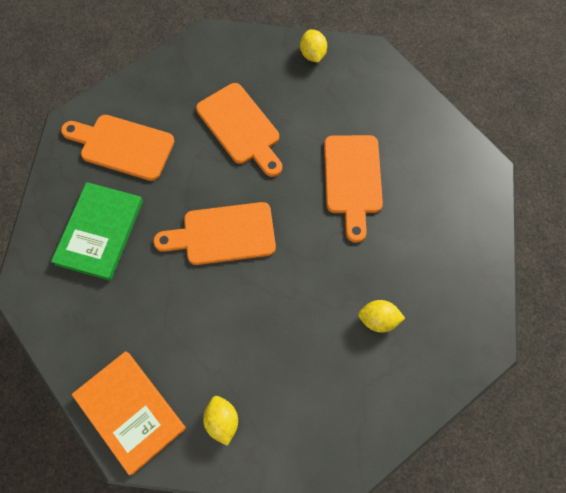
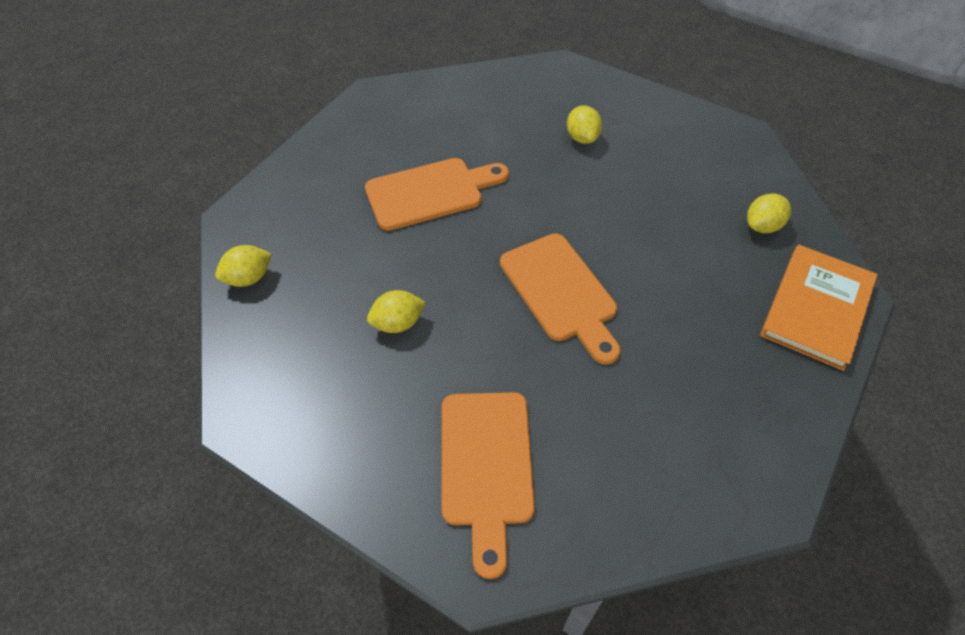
camera: 110 degrees left, 15 degrees down
green book [51,182,143,281] -> none
orange cutting board [196,83,282,177] -> yellow lemon [367,290,426,333]

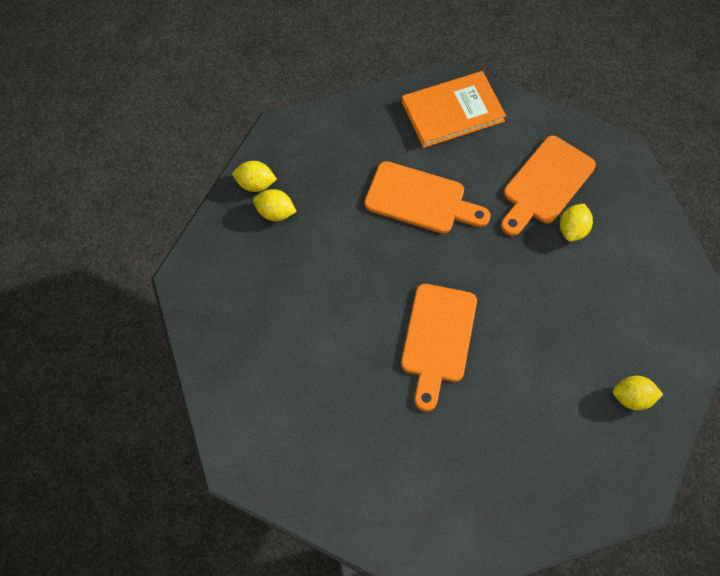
camera: 40 degrees right, 10 degrees up
yellow lemon [367,290,426,333] -> yellow lemon moved to [253,189,297,221]
orange cutting board [442,392,535,579] -> orange cutting board moved to [501,136,596,236]
orange book [760,245,877,371] -> orange book moved to [402,71,506,148]

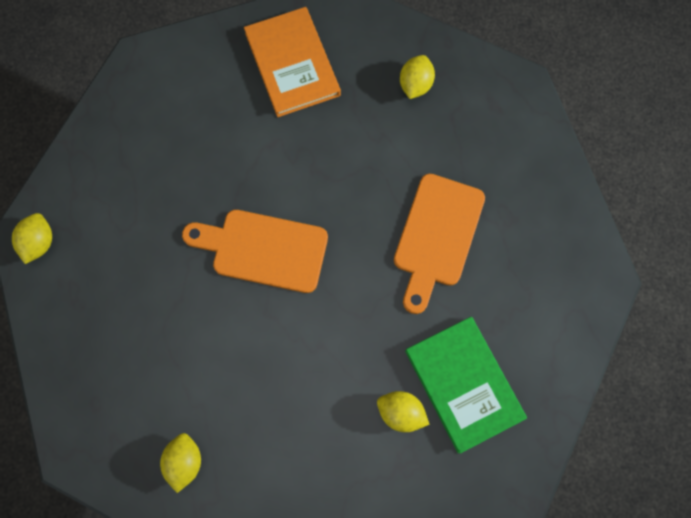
camera: 90 degrees right, 10 degrees up
yellow lemon [233,161,277,192] -> yellow lemon moved to [12,213,52,264]
orange book [402,71,506,148] -> orange book moved to [244,7,341,117]
orange cutting board [501,136,596,236] -> green book [405,317,527,453]

